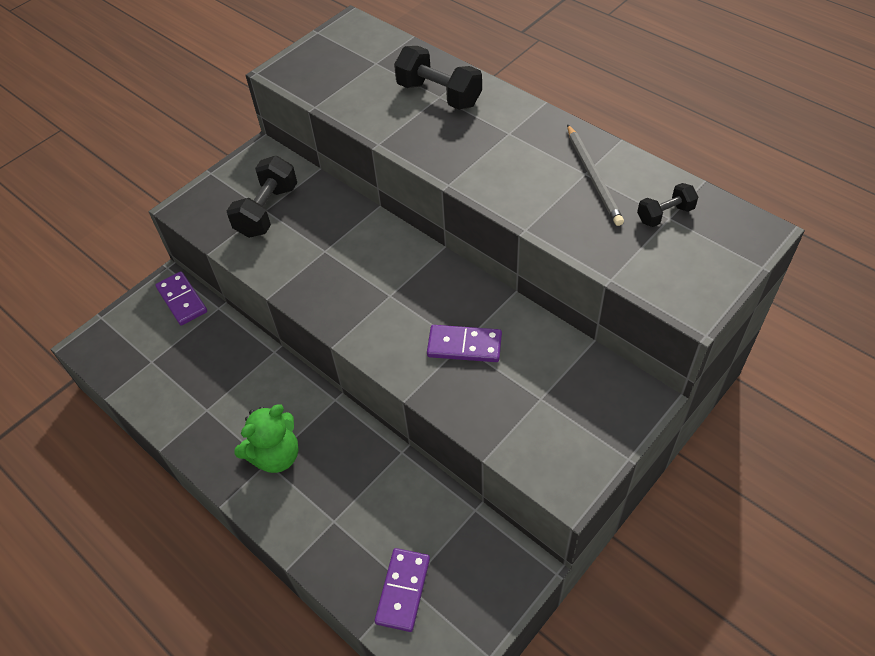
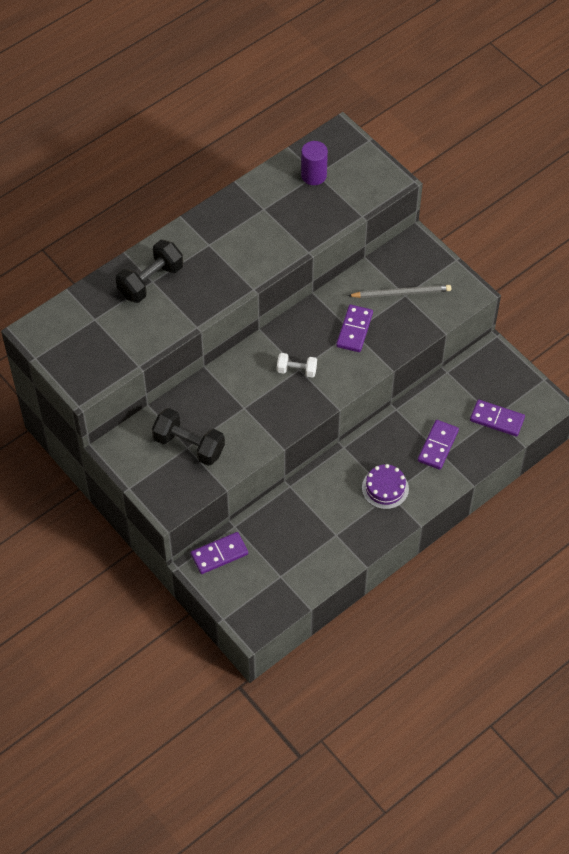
camera: 85 degrees left, 5 degrees up
green teddy bear [234,404,299,473] -> purple cake [362,464,409,509]
grey pencil [567,124,624,226] -> grey pencil moved to [348,285,451,298]
black dumbbell [637,183,698,227] -> purple cylinder [301,141,328,185]
none -> white dumbbell [277,353,317,378]
none -> purple domino [418,420,459,470]

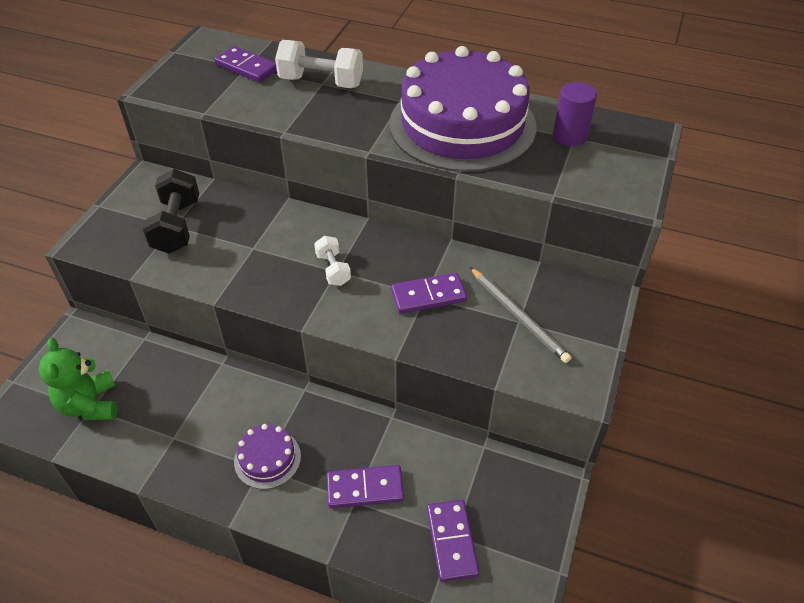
camera: 60 degrees right, 10 degrees down
black dumbbell [116,240,183,303] -> white dumbbell [275,40,363,88]
purple domino [191,532,248,574] -> purple domino moved to [214,46,277,83]
none -> green teddy bear [39,338,117,421]
none -> purple cake [390,46,536,172]

